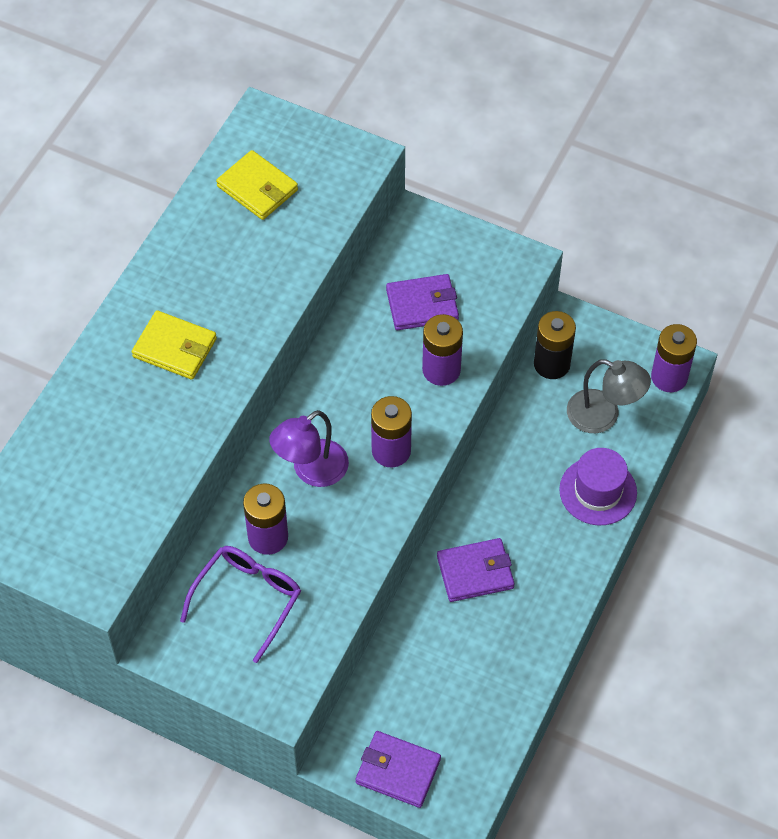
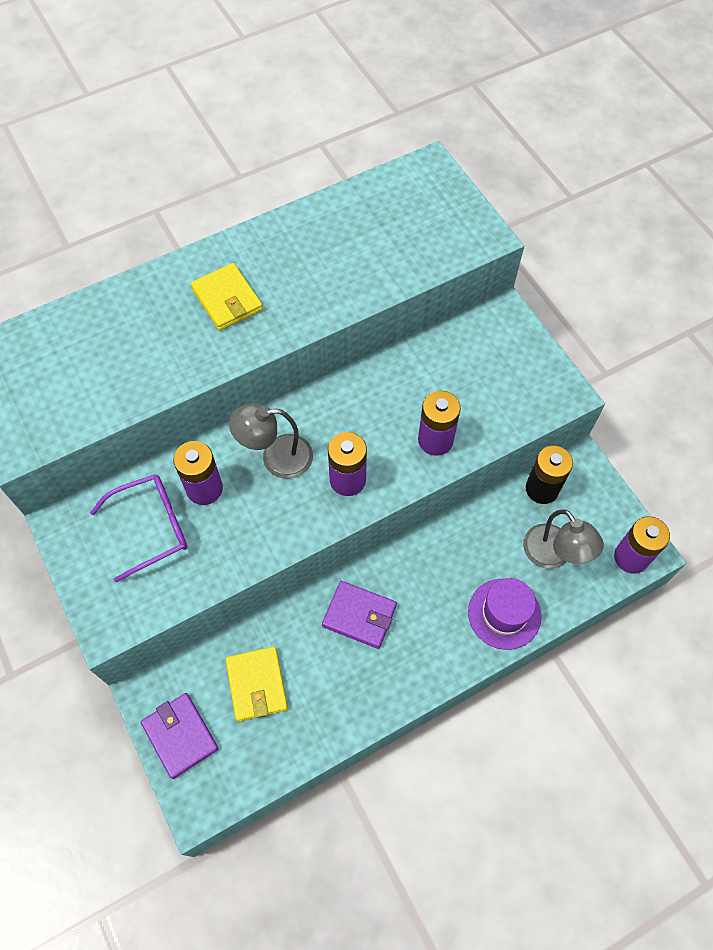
camera: 35 degrees right, 5 degrees up
yellow wallet [216,150,298,220] -> yellow wallet moved to [226,647,288,722]
purple lamp [269,410,349,487] -> grey lamp [229,403,313,479]
purple wallet [386,274,459,330] -> none

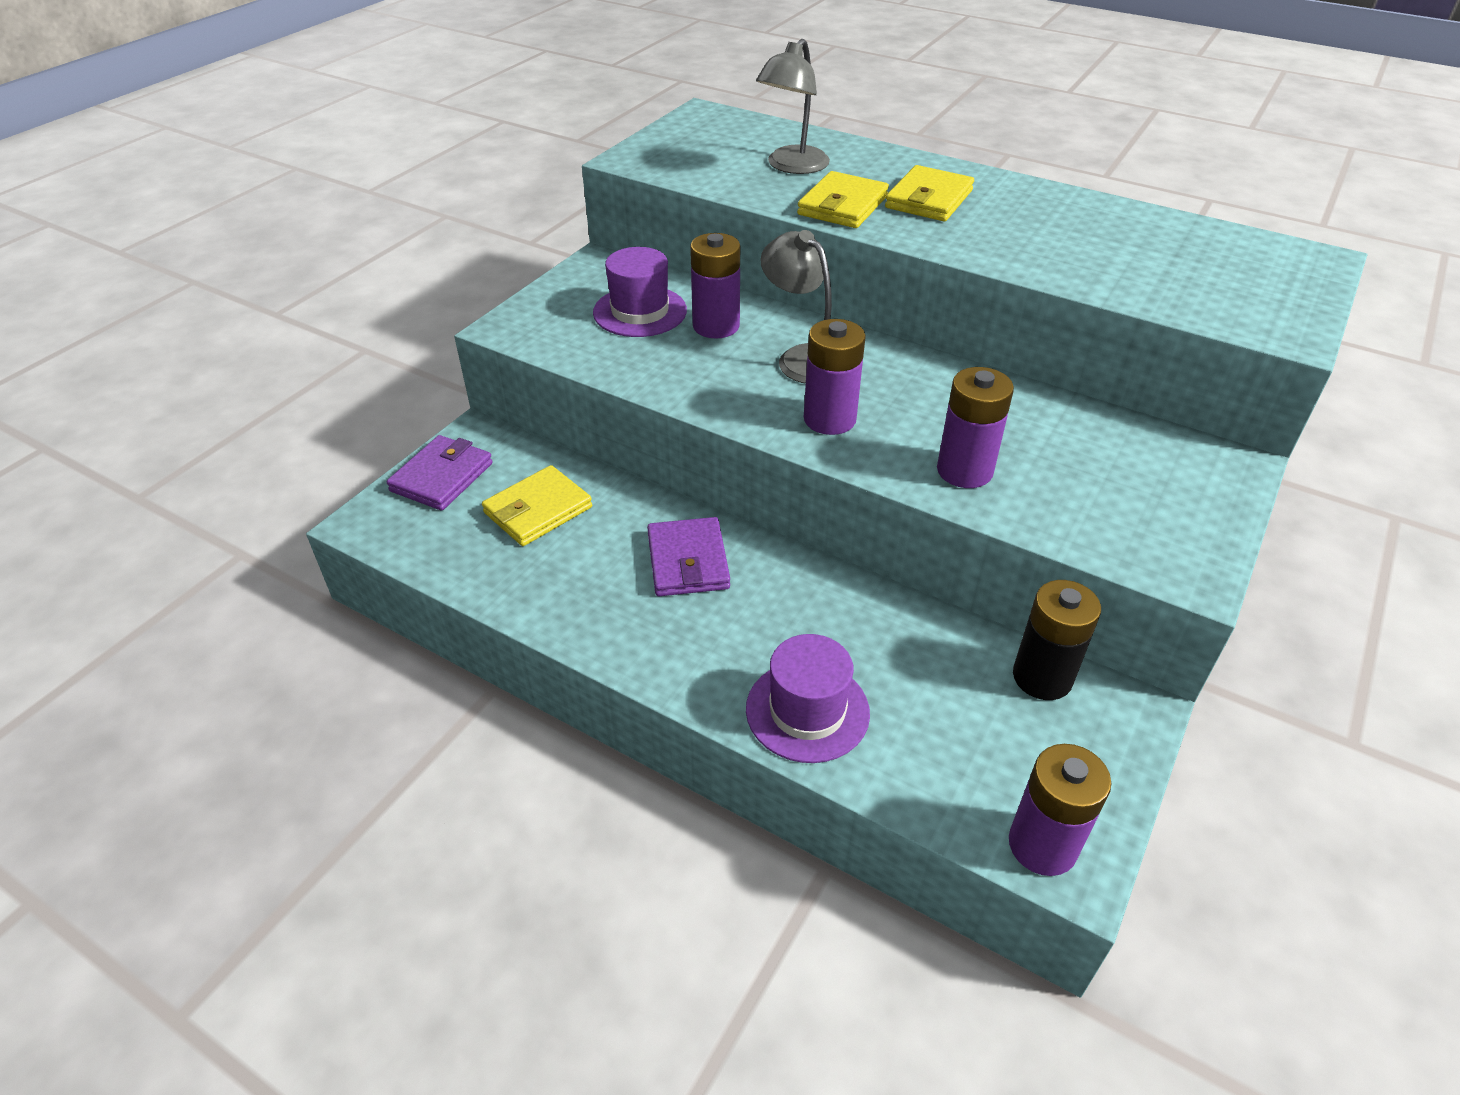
camera: 60 degrees right, 20 degrees down
purple glasses [90,474,187,583] -> purple hat [593,247,687,337]
grey lamp [523,509,604,569] -> grey lamp moved to [756,39,830,174]
none -> yellow wallet [797,171,889,228]

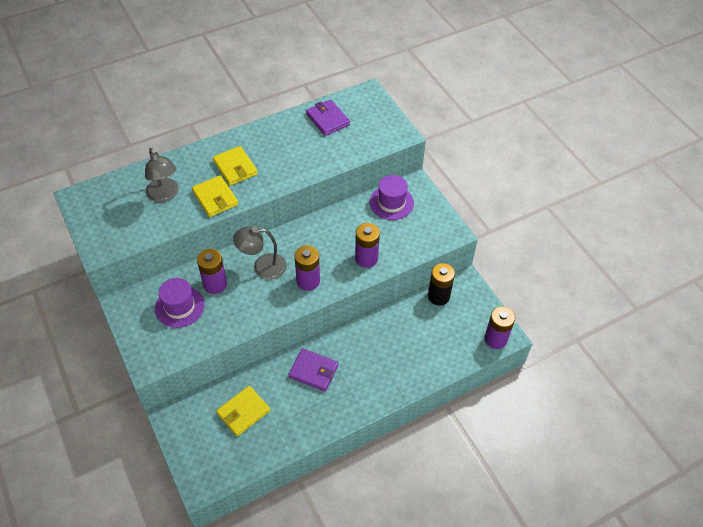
camera: 60 degrees left, 10 degrees up
purple wallet [387,435,493,511] -> purple wallet moved to [306,99,350,136]
yellow wallet [482,465,592,546] -> yellow wallet turned 60 degrees clockwise [216,386,270,436]
purple hat [746,634,870,763] -> purple hat moved to [370,175,414,220]

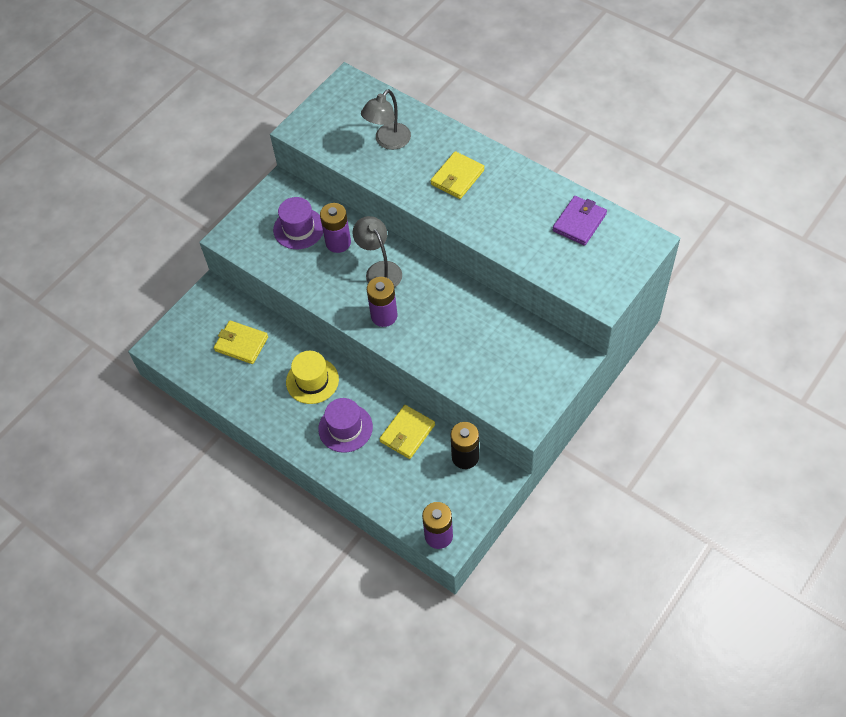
camera: 70 degrees right, 5 degrees up
yellow wallet [192,175,238,217] -> yellow wallet moved to [379,405,435,459]
purple wallet [288,348,339,392] -> yellow hat [286,351,339,404]
purple battery [355,223,380,268] -> none
purple hat [370,175,414,220] -> purple hat moved to [318,398,373,453]

